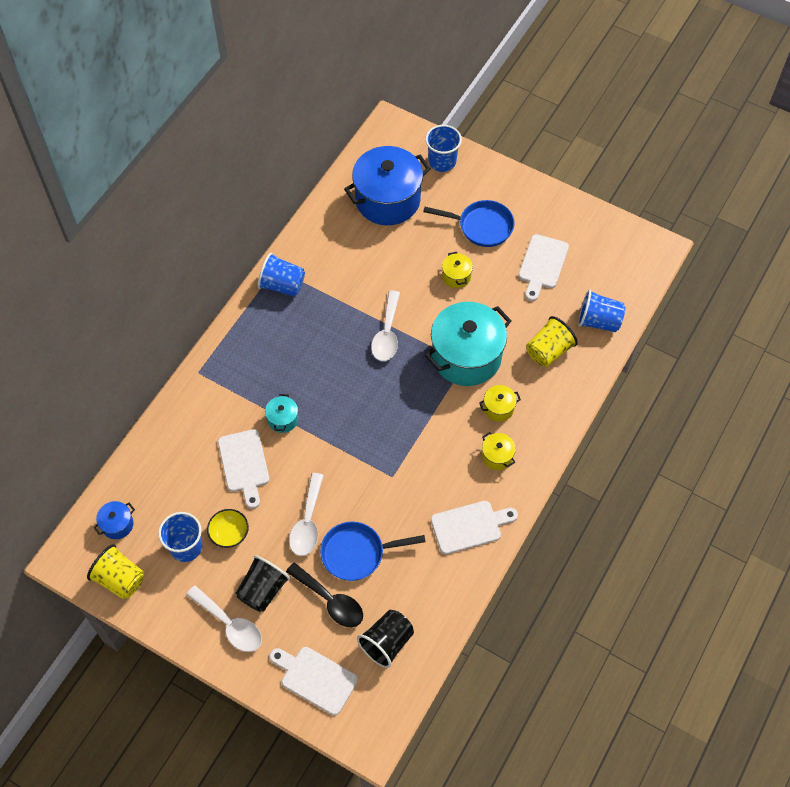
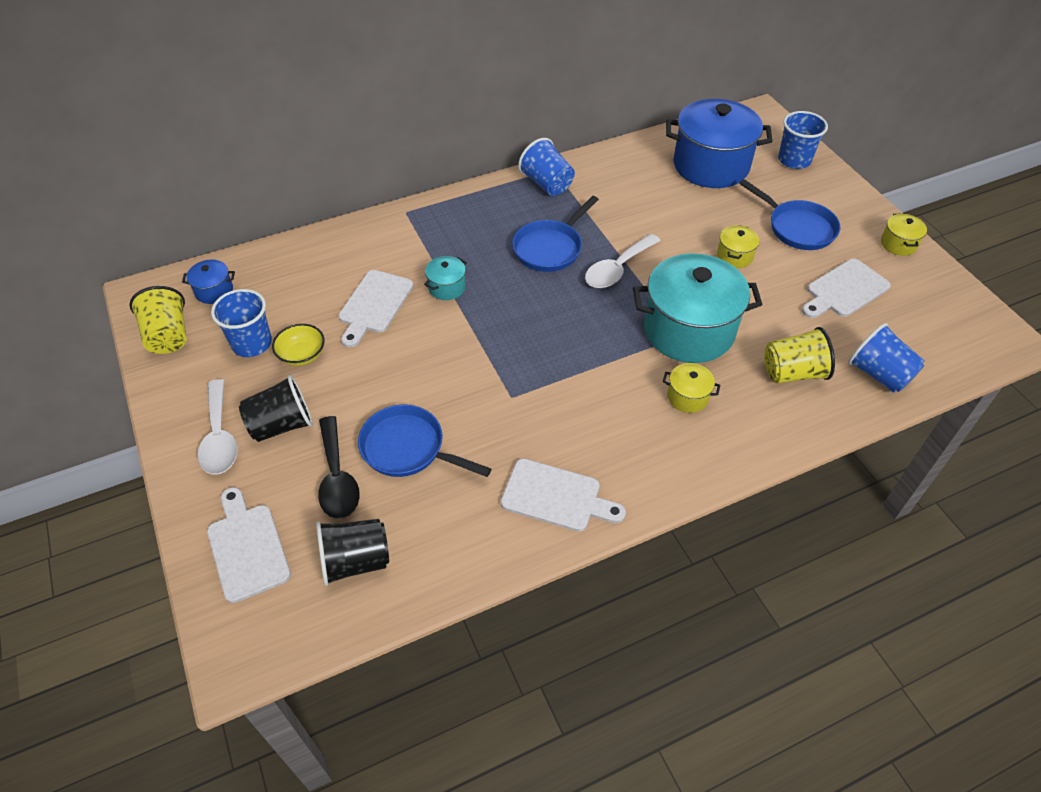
camera: 35 degrees right, 10 degrees down
white spoon [289,473,324,556] -> none
yellow pot [482,432,516,470] -> yellow pot moved to [881,214,927,256]
none -> blue pan [512,196,599,272]

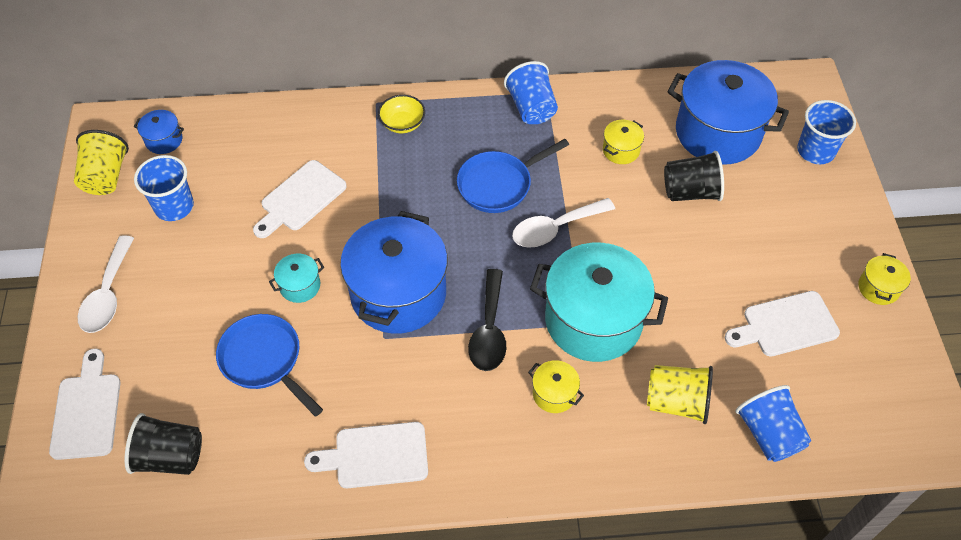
camera: 20 degrees right, 5 degrees up
black cup [239,375,313,442] -> black cup moved to [664,151,724,201]
yellow bowl [272,324,325,366] -> yellow bowl moved to [378,95,425,133]
black spoon [318,416,360,519] -> black spoon moved to [468,269,506,371]
turquoise pot [424,256,467,300] -> turquoise pot moved to [269,253,324,303]
white cutting board [501,459,626,532] -> white cutting board turned 135 degrees clockwise [304,422,428,488]
yellow pot [717,225,759,268] -> yellow pot moved to [603,120,644,164]
blue pan [739,179,840,250] -> none
none -> blue pot [340,211,448,334]

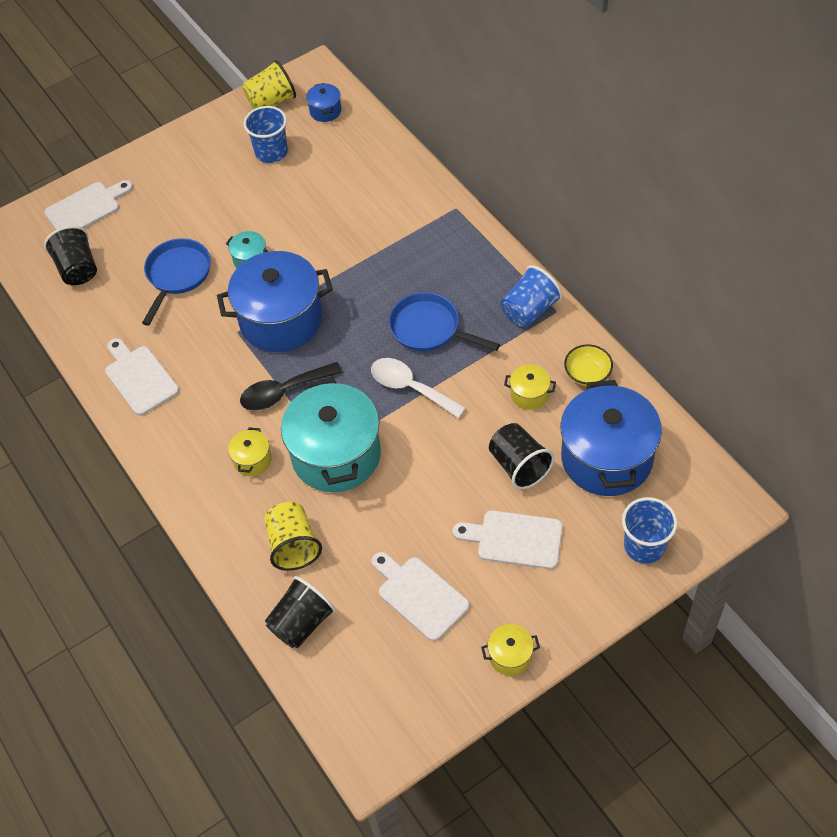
camera: 65 degrees right, 0 degrees up
white spoon [78,235,134,333] -> none
white cutting board [253,160,347,238] -> white cutting board moved to [453,510,563,569]
yellow bowl [378,95,425,133] -> yellow bowl moved to [564,345,613,386]
blue cup [735,385,811,462] -> black cup [265,576,336,648]

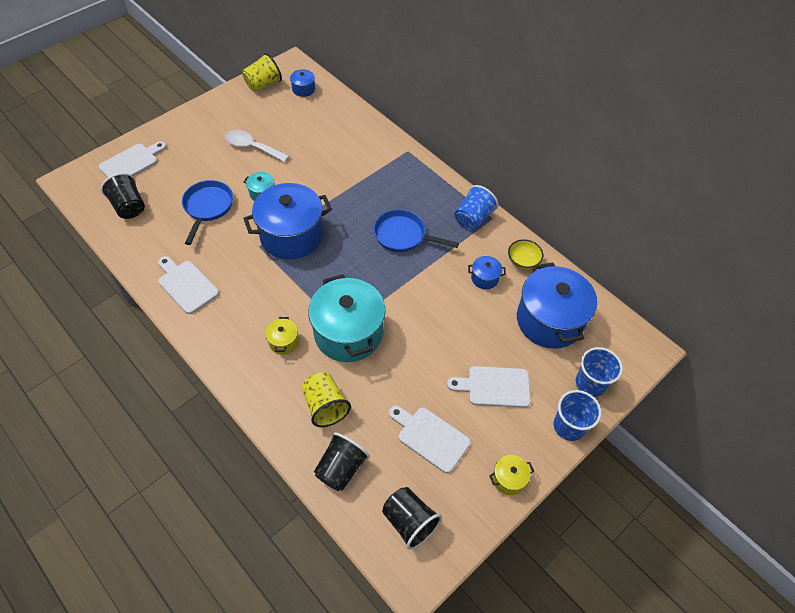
camera: 15 degrees left, 0 degrees up
black spoon [240,362,343,411] -> none
blue cup [243,106,288,163] -> blue cup moved to [554,390,601,441]
white spoon [371,358,466,418] -> white spoon moved to [225,130,289,162]
black cup [489,423,555,489] -> black cup moved to [382,487,442,550]
yellow pot [504,364,556,410] -> blue pot [468,256,506,289]

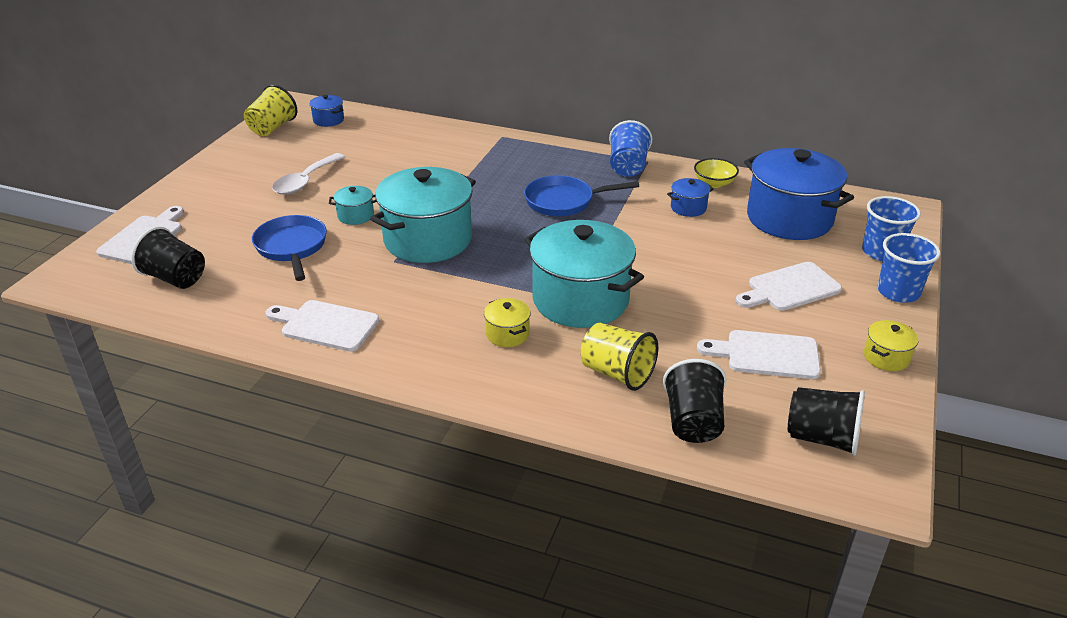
camera: 25 degrees left, 20 degrees down
white spoon [225,130,289,162] -> white spoon turned 60 degrees counterclockwise [272,153,345,195]
blue pot [243,183,332,259] -> turquoise pot [370,167,476,263]

